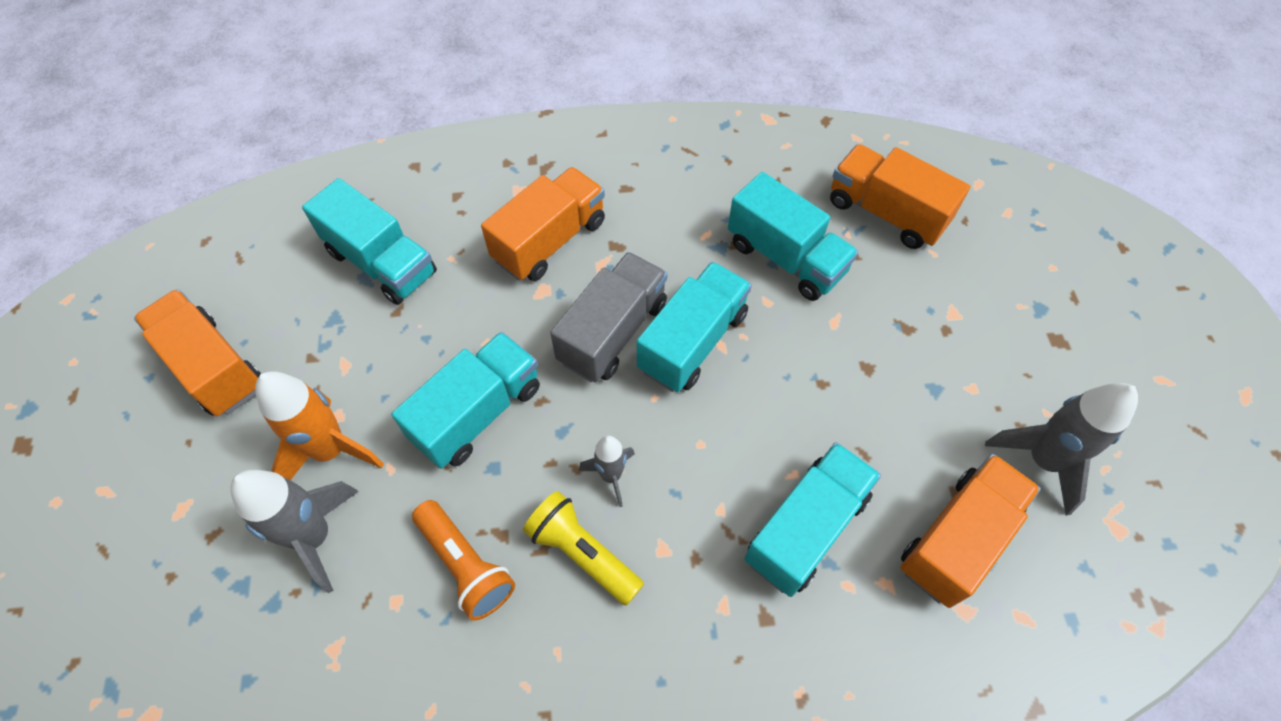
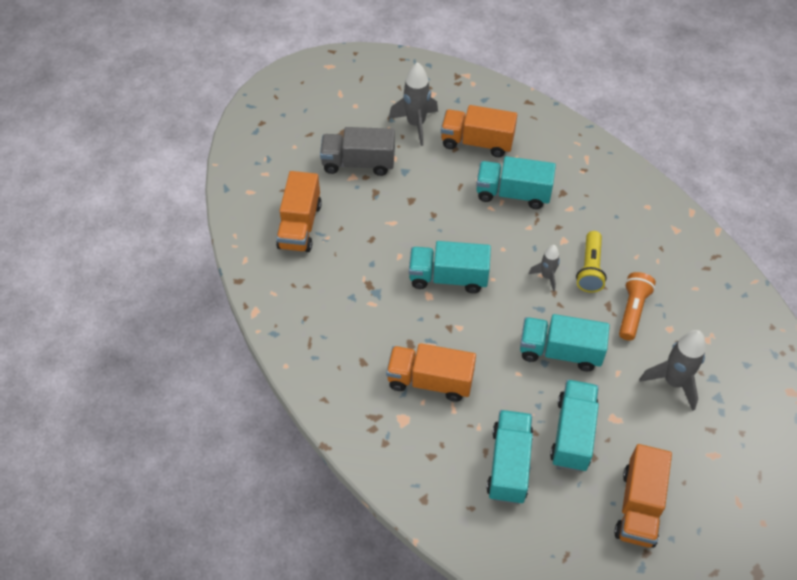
camera: 120 degrees left, 5 degrees down
orange rocket [255,371,384,480] -> none
grey truck [550,252,668,382] -> grey truck moved to [320,127,395,176]
turquoise truck [728,172,858,301] -> turquoise truck moved to [550,380,599,472]

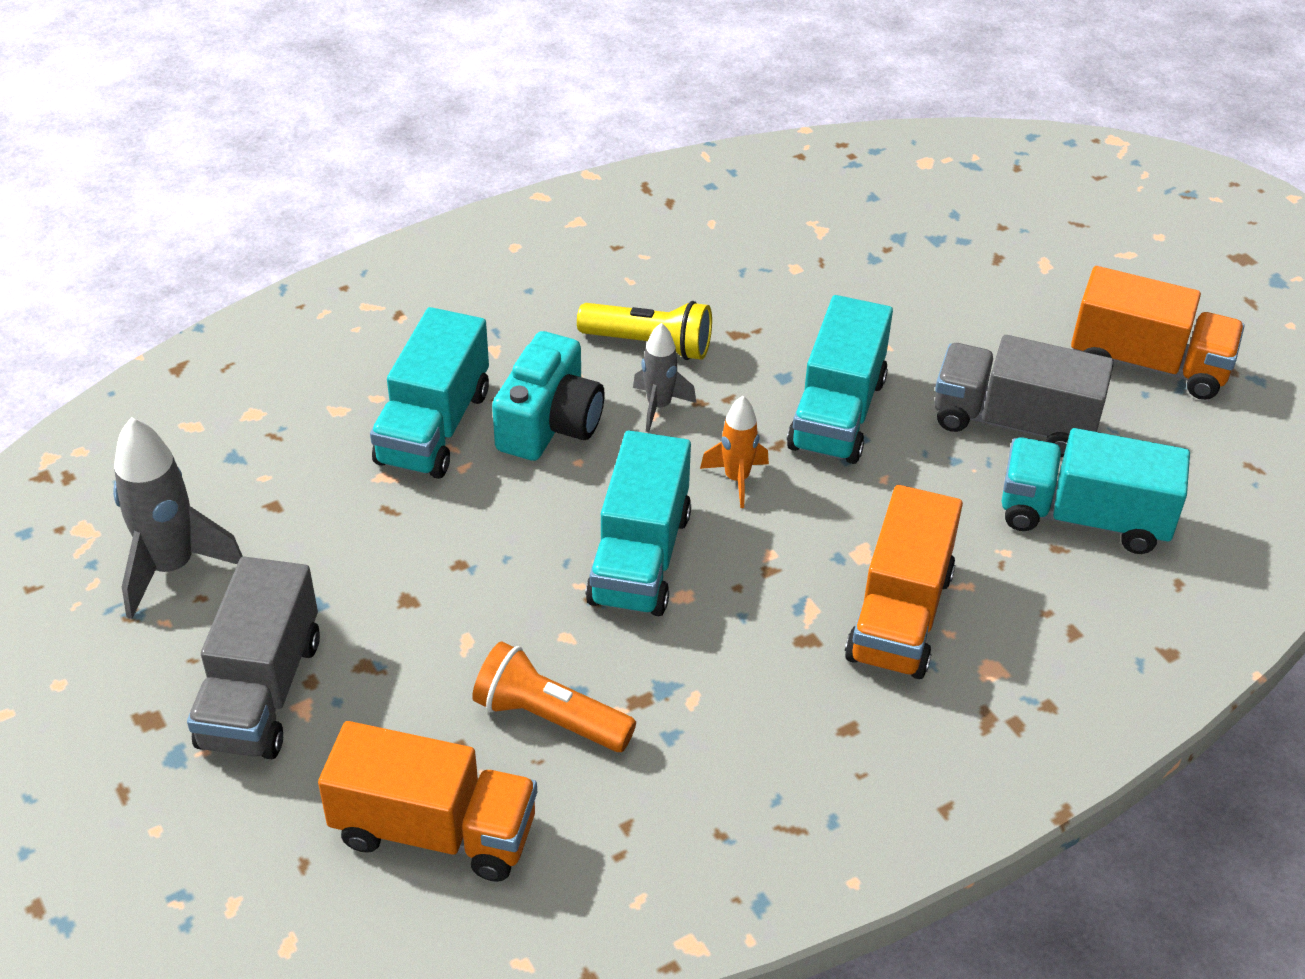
camera: 85 degrees left, 10 degrees down
orange truck [441,105,517,157] -> none
turquoise truck [550,380,599,472] -> grey truck [935,335,1114,457]
orange flashlight [619,272,656,341] -> orange flashlight moved to [472,641,636,752]
grey rocket [639,330,706,411] -> none
none -> turquoise camera [492,331,605,461]
none -> orange rocket [700,396,769,508]

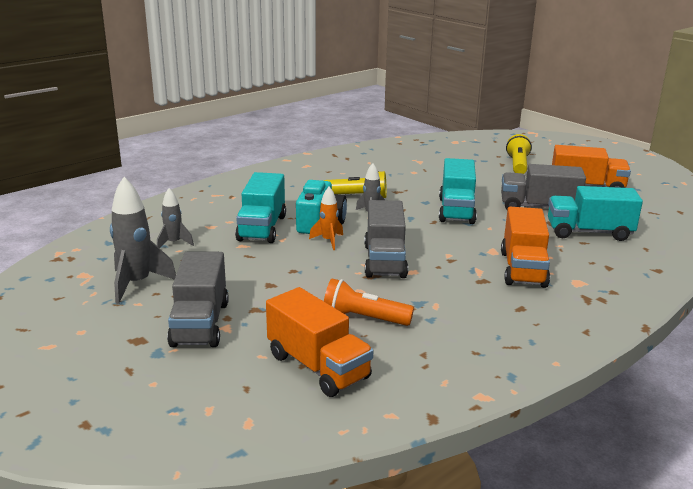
camera: 10 degrees left, 20 degrees down
orange truck [318,721,537,882] -> orange truck turned 45 degrees clockwise [266,287,374,397]
turquoise truck [586,430,691,616] -> grey truck [364,200,408,278]
orange rocket [700,396,769,508] -> orange rocket moved to [309,187,343,250]
none -> grey rocket [157,188,194,248]
none -> yellow flashlight [506,134,532,174]

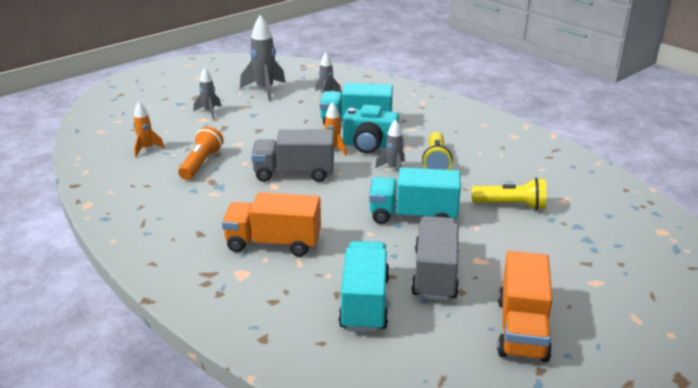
camera: 90 degrees right, 5 degrees up
grey truck [167,252,229,347] -> grey rocket [194,68,221,119]
orange truck [266,287,374,397] -> orange rocket [133,102,165,157]
yellow flashlight [506,134,532,174] -> yellow flashlight moved to [472,177,546,210]

